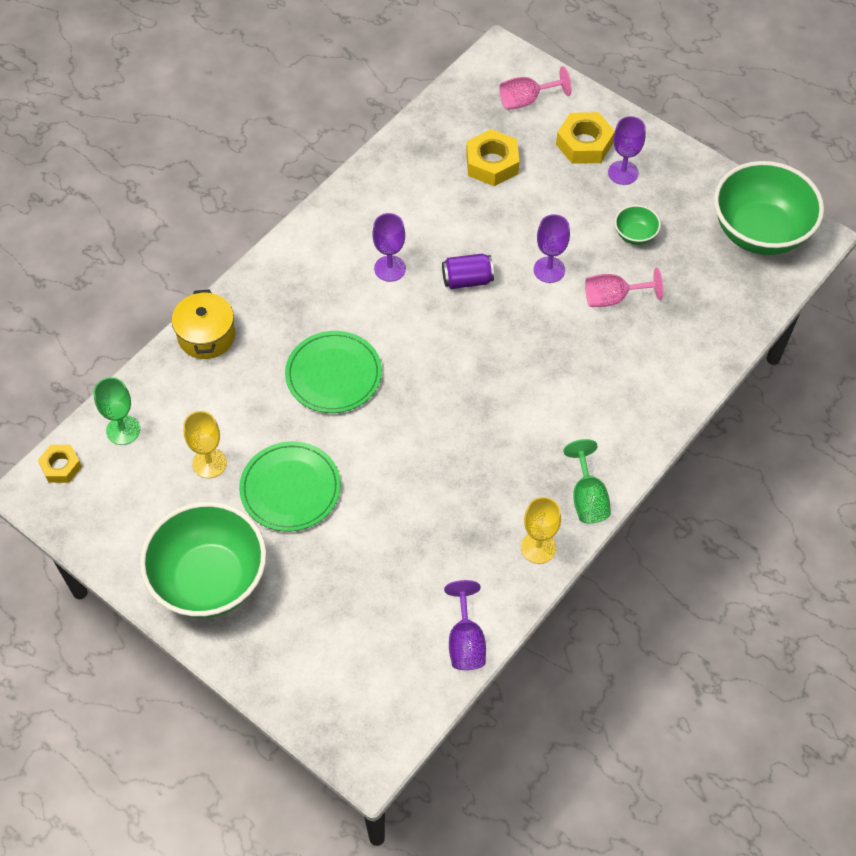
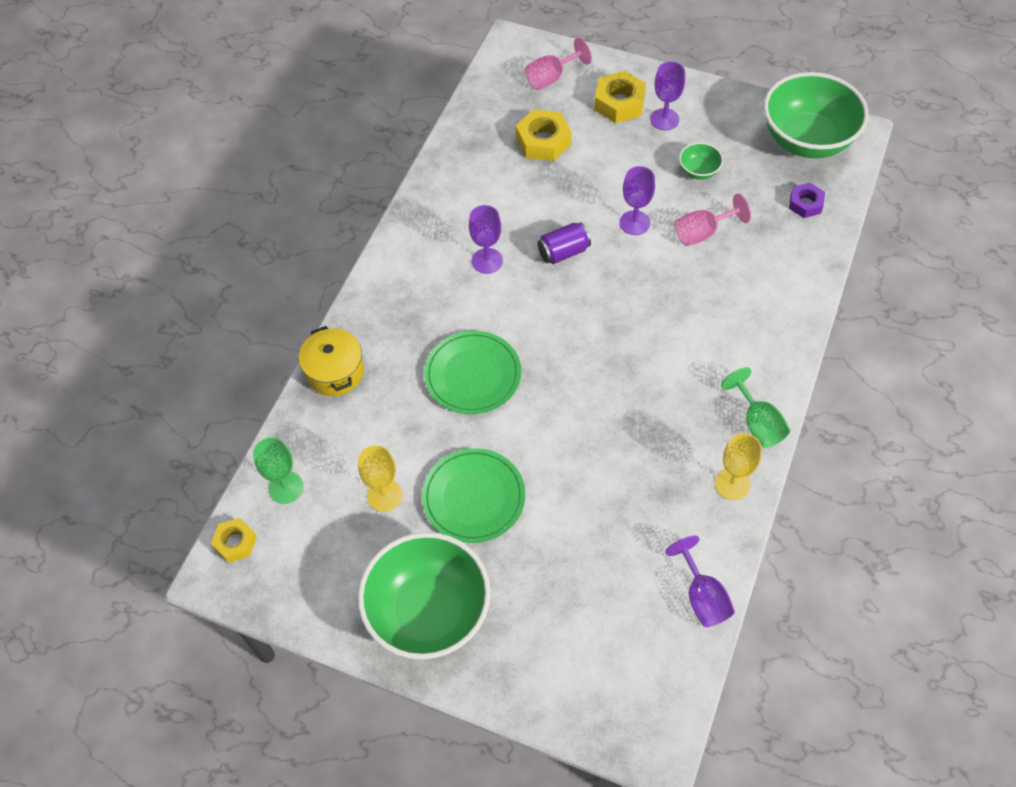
camera: 15 degrees left, 0 degrees up
none -> purple nut [789,183,825,218]

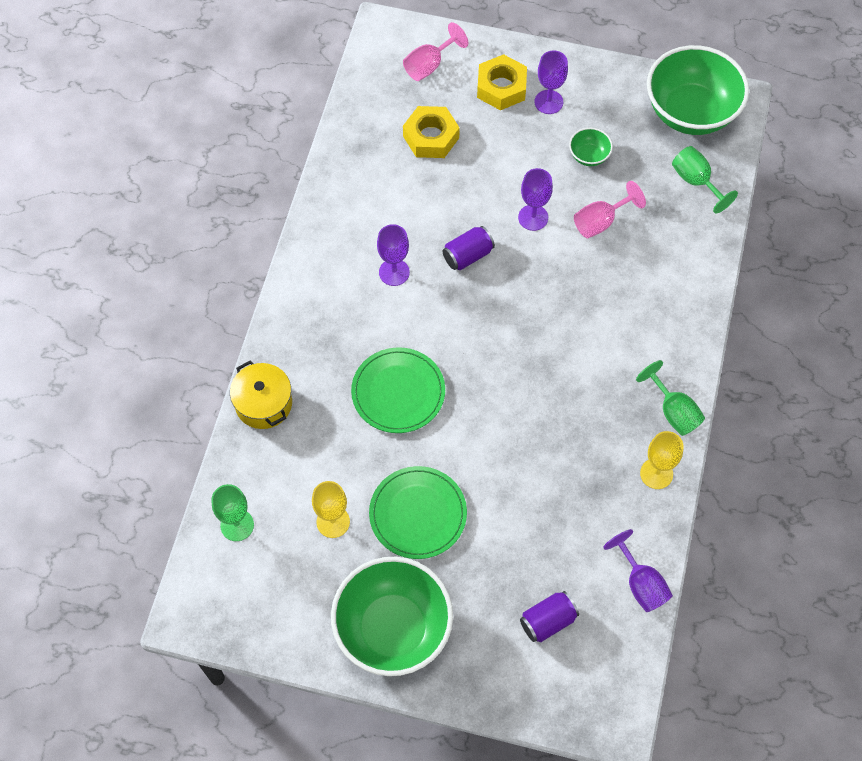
camera: 10 degrees left, 5 degrees up
yellow nut [211,518,257,563] -> none
purple nut [789,183,825,218] -> green goblet [672,146,738,213]
none -> purple can [520,591,579,642]

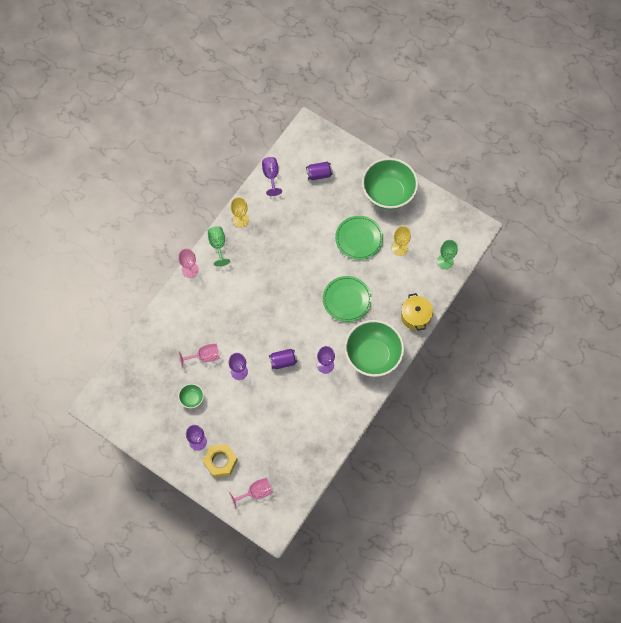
camera: 160 degrees left, 5 degrees up
yellow nut [403,106,460,158] -> none
green bowl [647,45,749,135] -> green bowl moved to [344,320,404,377]
green goblet [672,146,738,213] -> none
none -> pink goblet [178,248,199,278]

